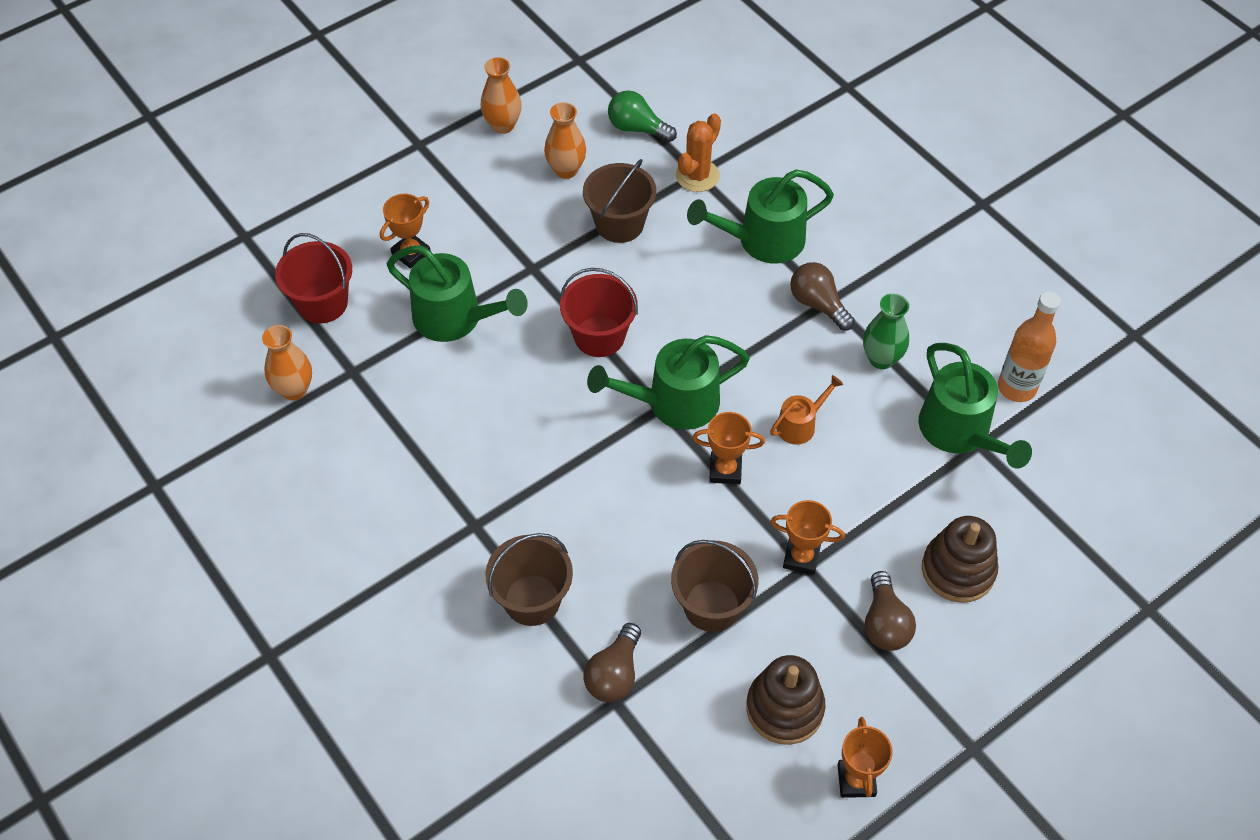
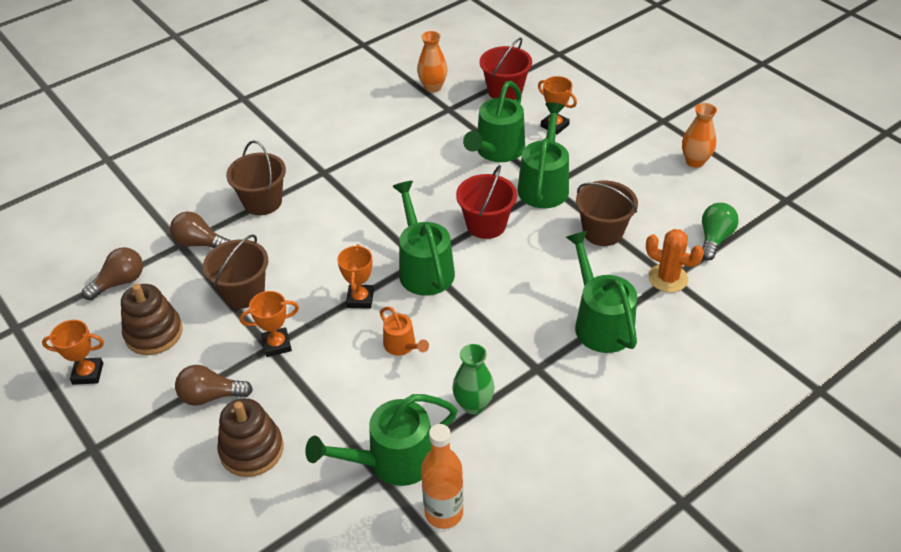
camera: 90 degrees right, 10 degrees down
orange vase [544,102,586,179] -> none
orange trophy [770,500,845,575] -> orange trophy turned 60 degrees clockwise [240,291,299,357]
brown light bulb [790,262,855,331] -> brown light bulb moved to [82,247,143,300]
none -> green watering can [517,102,569,208]

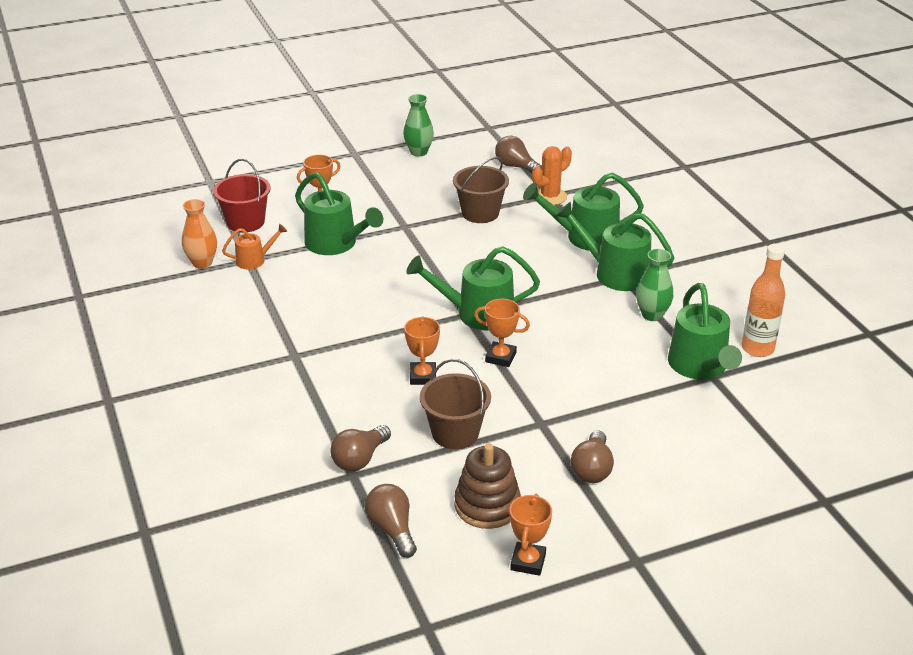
camera: 75 degrees left, 10 degrees down
brown stacking toy [217,398,283,477] -> none
brown bucket [226,140,286,215] -> none
orange trophy [240,291,299,357] -> orange trophy moved to [404,316,440,385]
orange watering can [380,307,429,356] -> orange watering can moved to [222,224,287,269]
red bucket [456,165,517,239] -> none
green watering can [517,102,569,208] -> green watering can moved to [555,202,674,291]
orange vase [682,103,717,168] -> green vase [403,94,434,157]
green light bulb [702,203,739,261] -> brown light bulb [495,136,542,174]

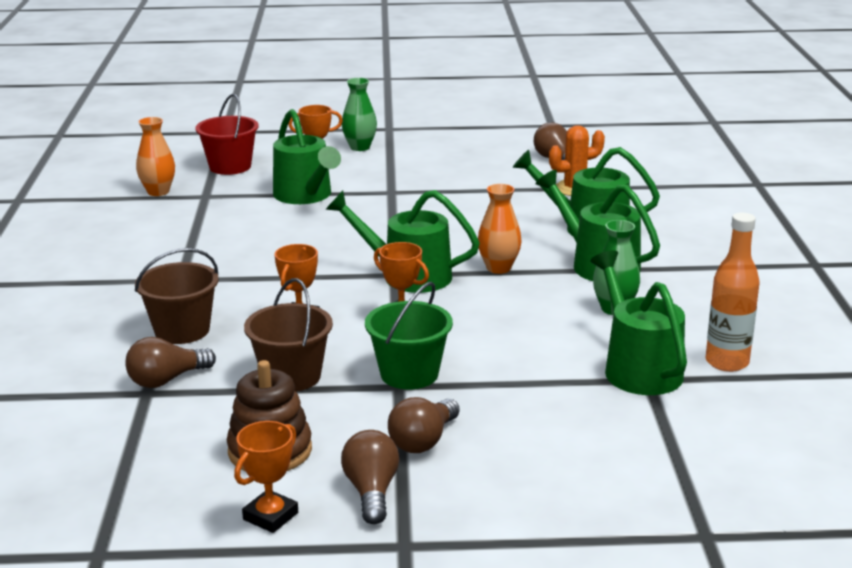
camera: 20 degrees right, 10 degrees down
orange watering can [222,224,287,269] -> none
brown light bulb [365,484,417,558] -> brown light bulb moved to [341,430,400,524]
green vase [403,94,434,157] -> green vase moved to [342,78,377,151]
brown bucket [453,157,509,223] -> brown bucket moved to [135,248,219,344]
green watering can [668,283,742,380] -> green watering can turned 150 degrees clockwise [590,250,687,395]
none -> green bucket [365,282,453,390]
none -> orange vase [478,184,522,274]

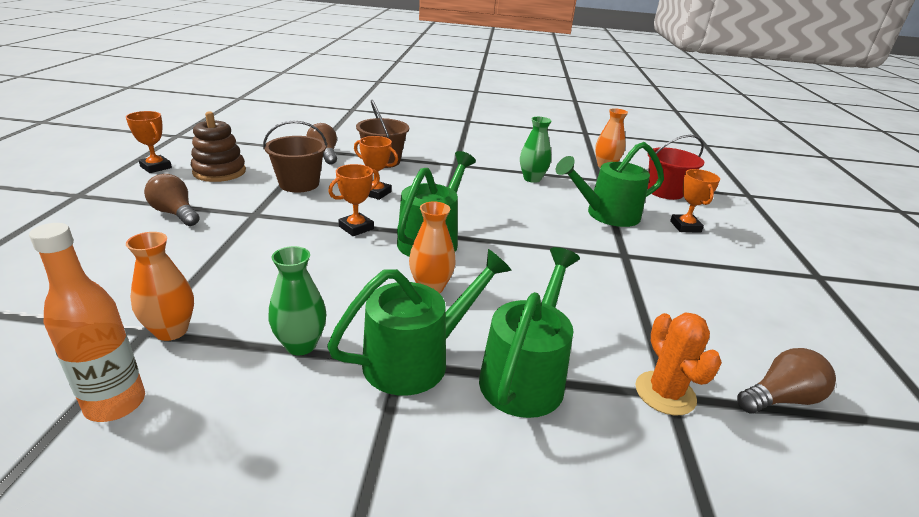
camera: 95 degrees right, 5 degrees up
brown light bulb [341,430,400,524] -> none
green vase [342,78,377,151] -> green vase moved to [520,117,552,183]
green bucket [365,282,453,390] -> none
green watering can [590,250,687,395] -> orange vase [126,232,194,341]

